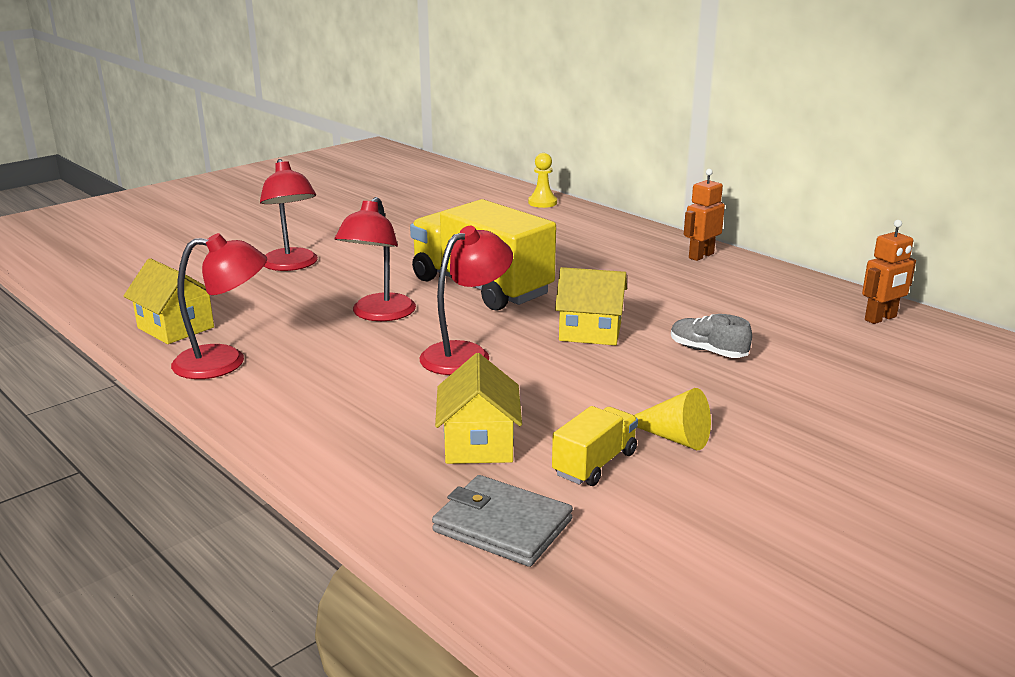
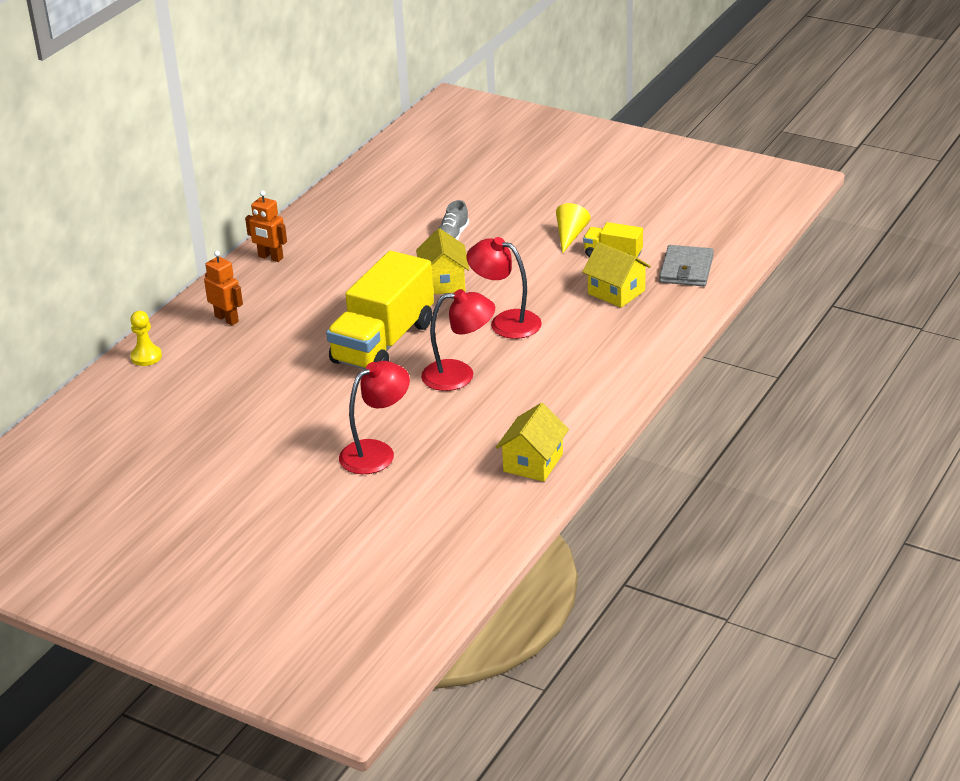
camera: 105 degrees left, 10 degrees up
red lamp [171,233,267,379] -> none
yellow house [435,353,522,464] -> yellow house turned 60 degrees clockwise [582,242,651,308]
orange robot [862,220,916,324] -> orange robot moved to [204,251,243,325]

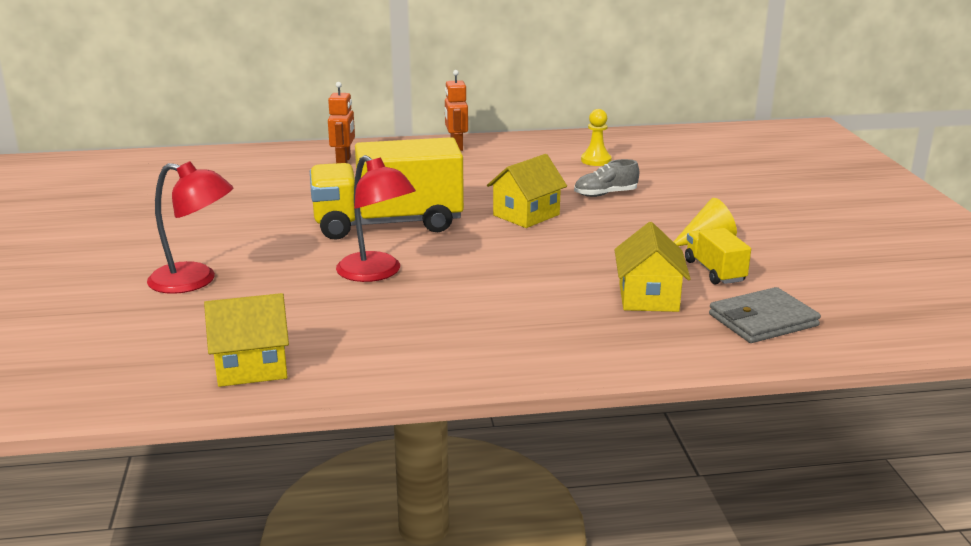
camera: 50 degrees right, 10 degrees down
yellow pawn [130,311,162,366] -> yellow pawn moved to [581,109,612,166]
red lamp [466,237,542,339] -> none

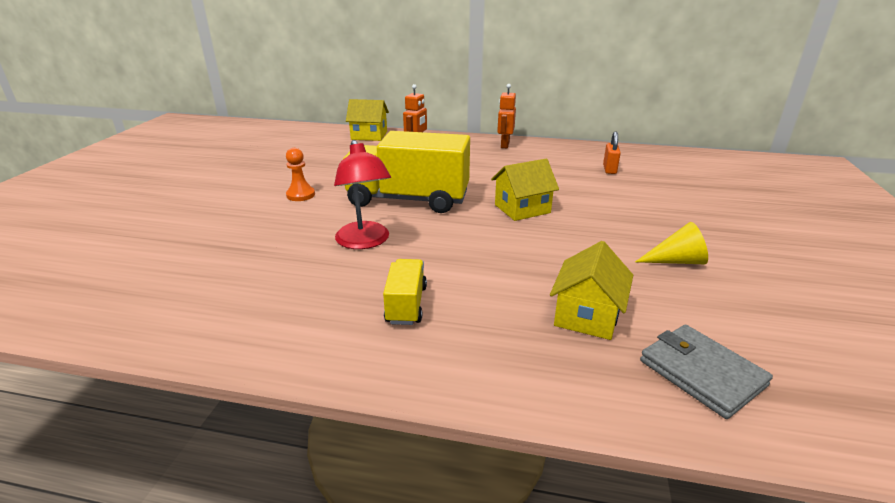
camera: 20 degrees right, 5 degrees up
red lamp [147,161,233,294] -> none
yellow house [204,293,289,387] -> yellow house moved to [346,99,389,141]
grey shoe [574,159,639,197] -> none
yellow pawn [581,109,612,166] -> orange padlock [603,132,621,174]
yellow truck [685,228,751,285] -> yellow truck moved to [383,259,427,325]
grey wallet [709,287,821,343] -> grey wallet turned 60 degrees clockwise [640,325,773,419]
none -> orange pawn [286,148,315,201]

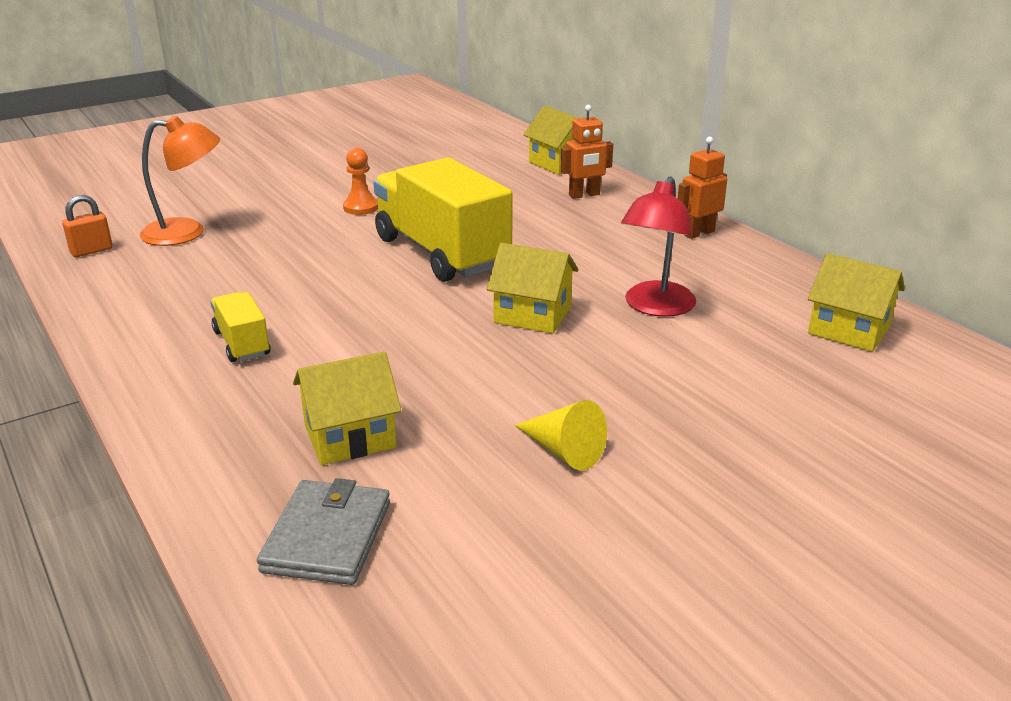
camera: 45 degrees right, 0 degrees up
red lamp [334,140,391,249] -> red lamp moved to [621,176,696,317]
yellow truck [383,259,427,325] -> yellow truck turned 75 degrees counterclockwise [211,292,271,362]
orange padlock [603,132,621,174] -> orange padlock moved to [62,195,113,257]
none -> orange lamp [140,116,220,246]
none -> yellow house [808,253,905,352]

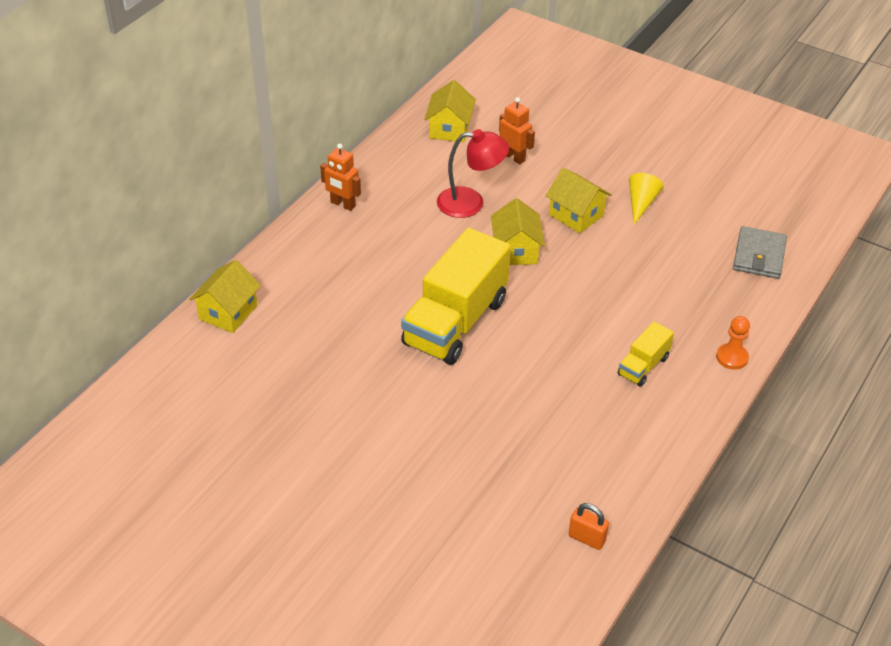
camera: 115 degrees left, 15 degrees up
orange lamp [140,116,220,246] -> none
grey wallet [257,478,390,585] -> grey wallet turned 60 degrees counterclockwise [733,226,787,279]
yellow house [293,352,401,465] -> yellow house moved to [546,168,612,233]
orange pawn [343,148,378,215] -> orange pawn moved to [716,316,750,370]
orange robot [561,105,613,199] -> orange robot moved to [499,97,535,164]

